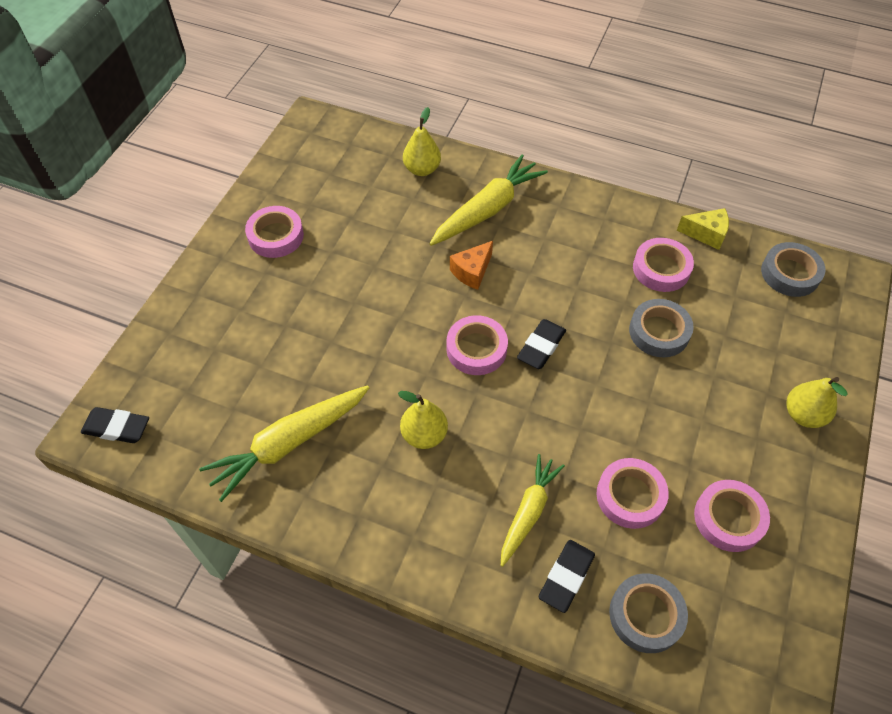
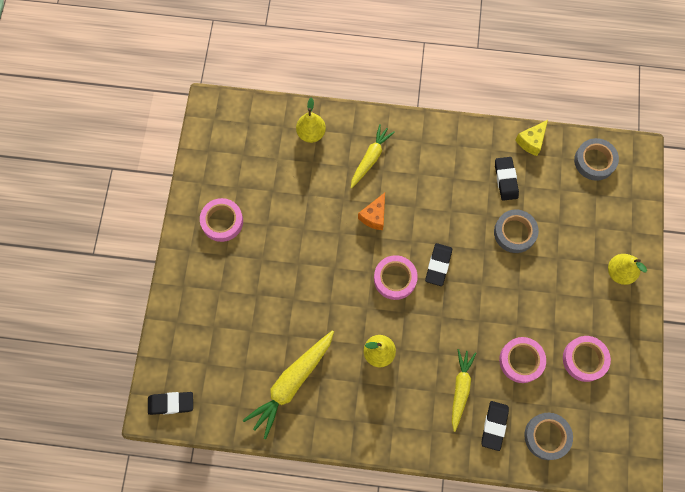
camera: 15 degrees left, 15 degrees up
yellow carrot [430,155,548,246] -> yellow carrot [351,124,395,189], size x0.65
pink tape [633,238,694,292] -> black eraser [495,157,519,201]
yellow cheese [677,208,729,250] -> yellow cheese turned 135 degrees clockwise [515,120,548,156]

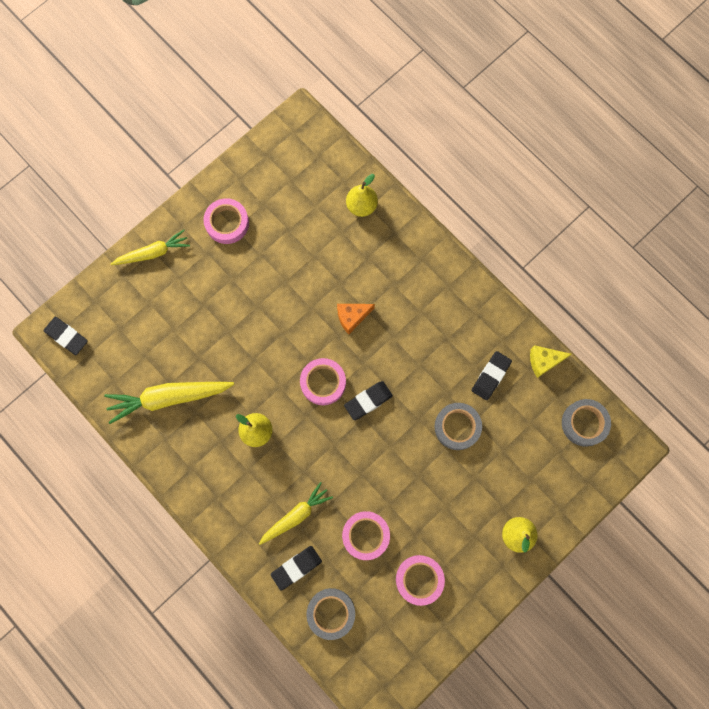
camera: 40 degrees right, 5 degrees up
yellow carrot [351,124,395,189] -> yellow carrot moved to [111,230,190,265]

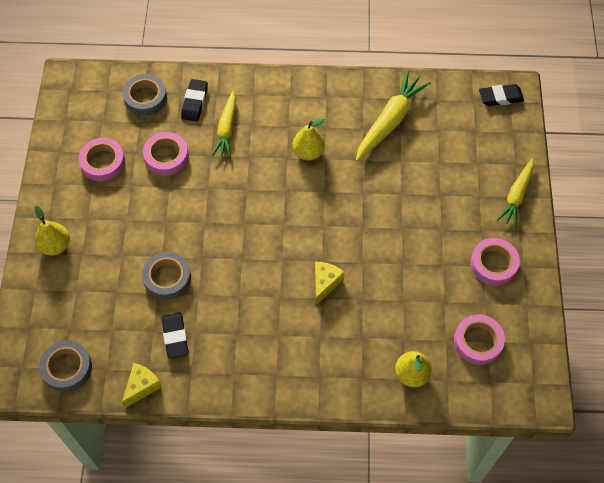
camera: 135 degrees right, 15 degrees down
pink tape [300,358,346,405] -> pink tape moved to [454,314,505,365]
orange cheese [337,304,375,334] -> yellow cheese [315,262,345,305]
black eraser [344,381,393,420] -> none

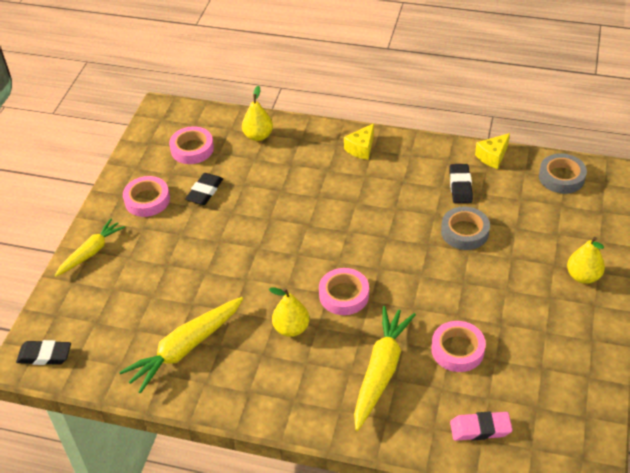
camera: 165 degrees left, 15 degrees down
pink tape [79,138,125,182] -> pink tape moved to [319,268,369,315]
grey tape [123,74,167,116] -> pink eraser [450,411,512,441]
black eraser [181,79,208,122] -> black eraser moved to [185,173,223,205]
yellow carrot [212,91,236,157] -> yellow carrot [354,306,416,431], size x1.54
yellow cheese [315,262,345,305] -> yellow cheese moved to [344,123,374,160]

